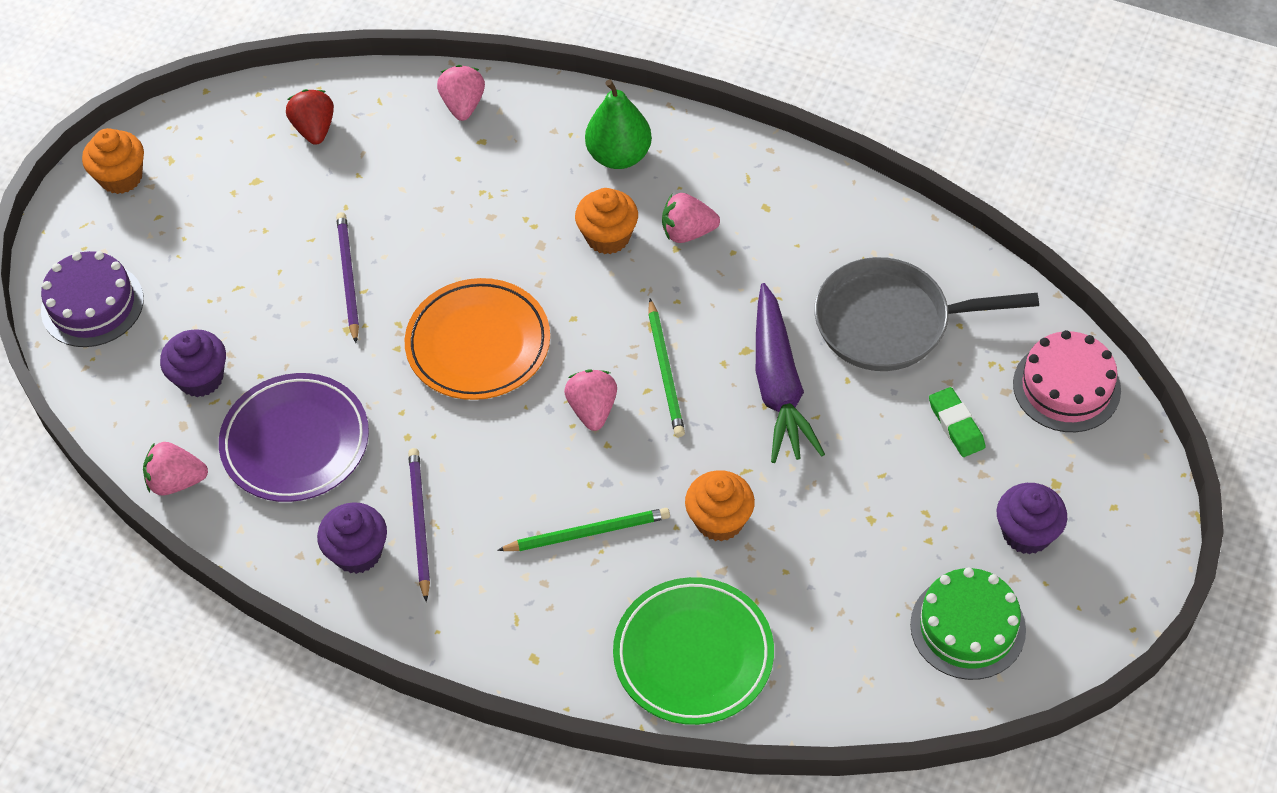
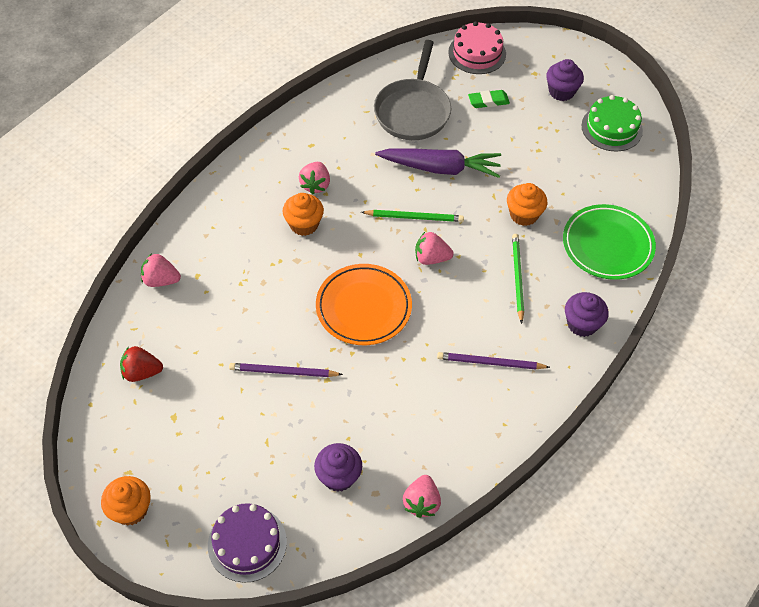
camera: 80 degrees left, 0 degrees up
purple plate [219,373,369,502] -> none
purple cupcake [317,502,387,574] -> purple cupcake moved to [565,292,609,337]
green pear [585,79,652,169] -> none

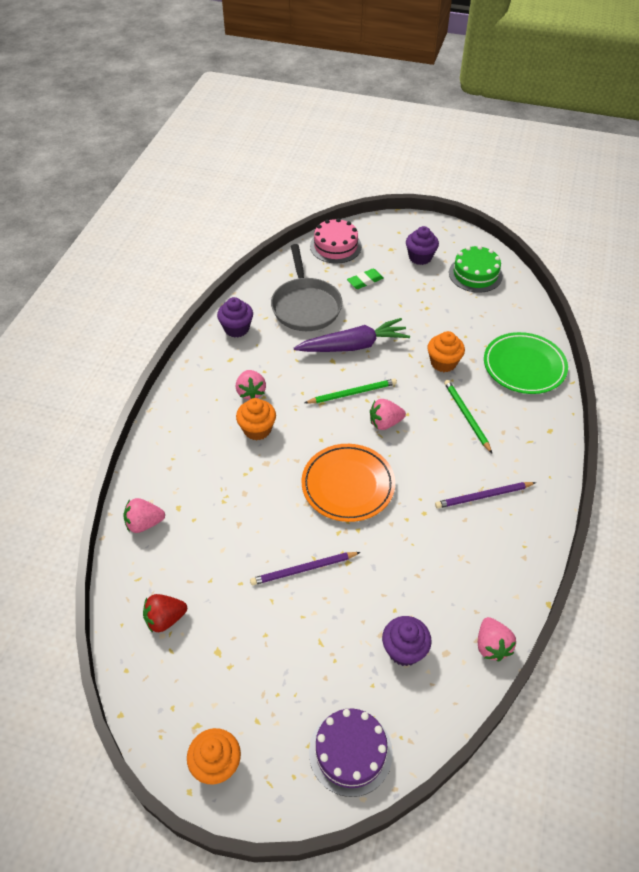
camera: 20 degrees left, 5 degrees down
purple cupcake [565,292,609,337] -> purple cupcake moved to [217,297,253,337]

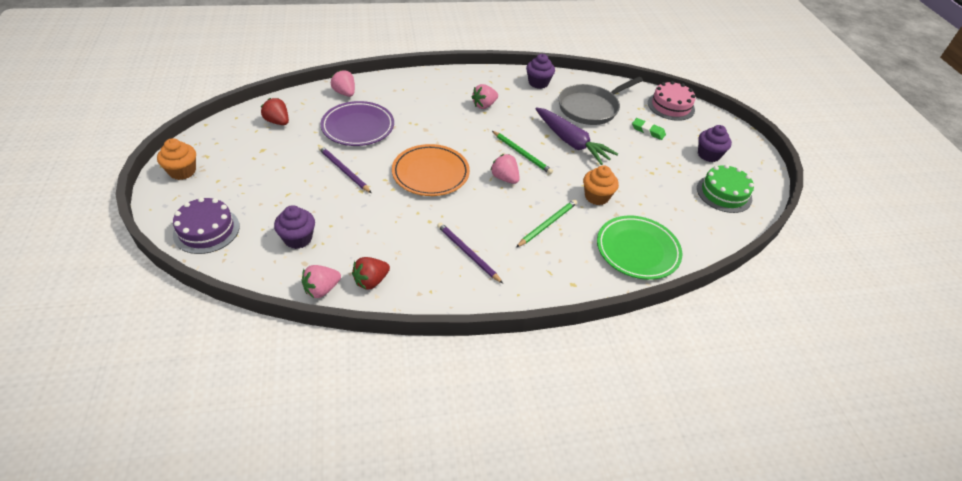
camera: 60 degrees right, 5 degrees down
orange cupcake [236,398,276,441] -> none
none -> purple plate [321,101,394,146]
none -> red strawberry [352,257,390,290]

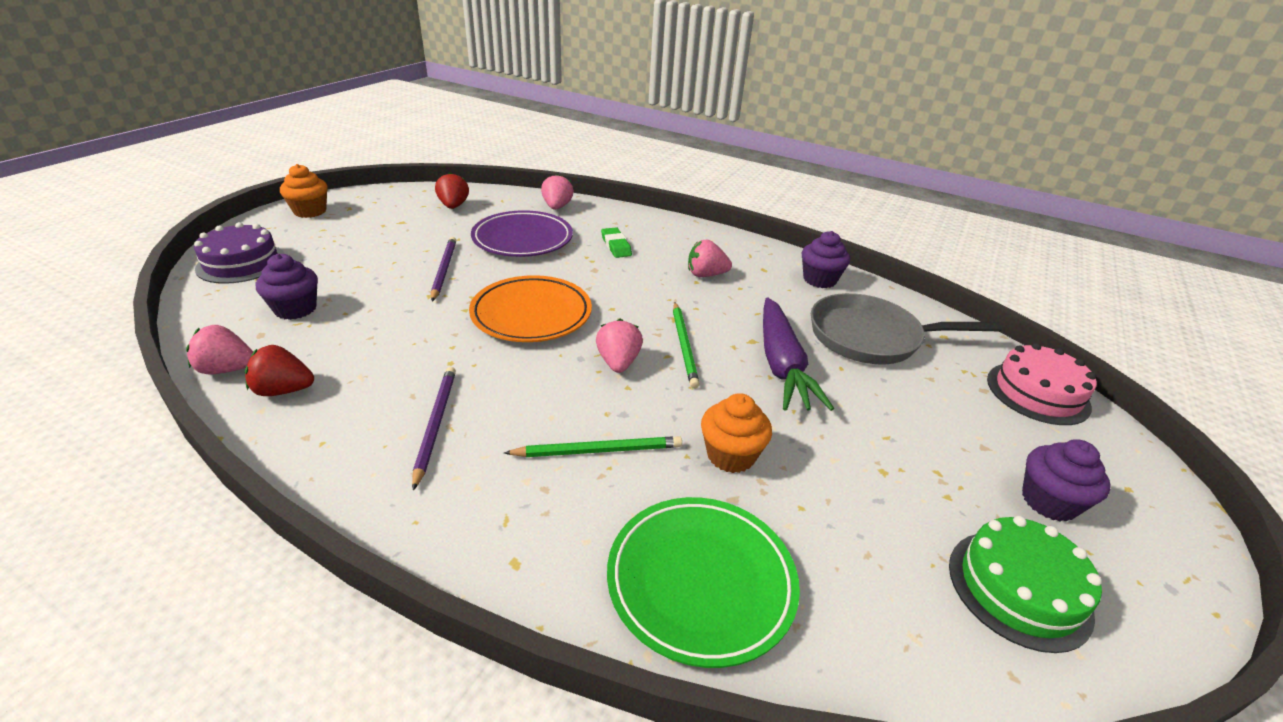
camera: 40 degrees right, 10 degrees down
green eraser [632,118,666,140] -> green eraser moved to [601,227,632,258]

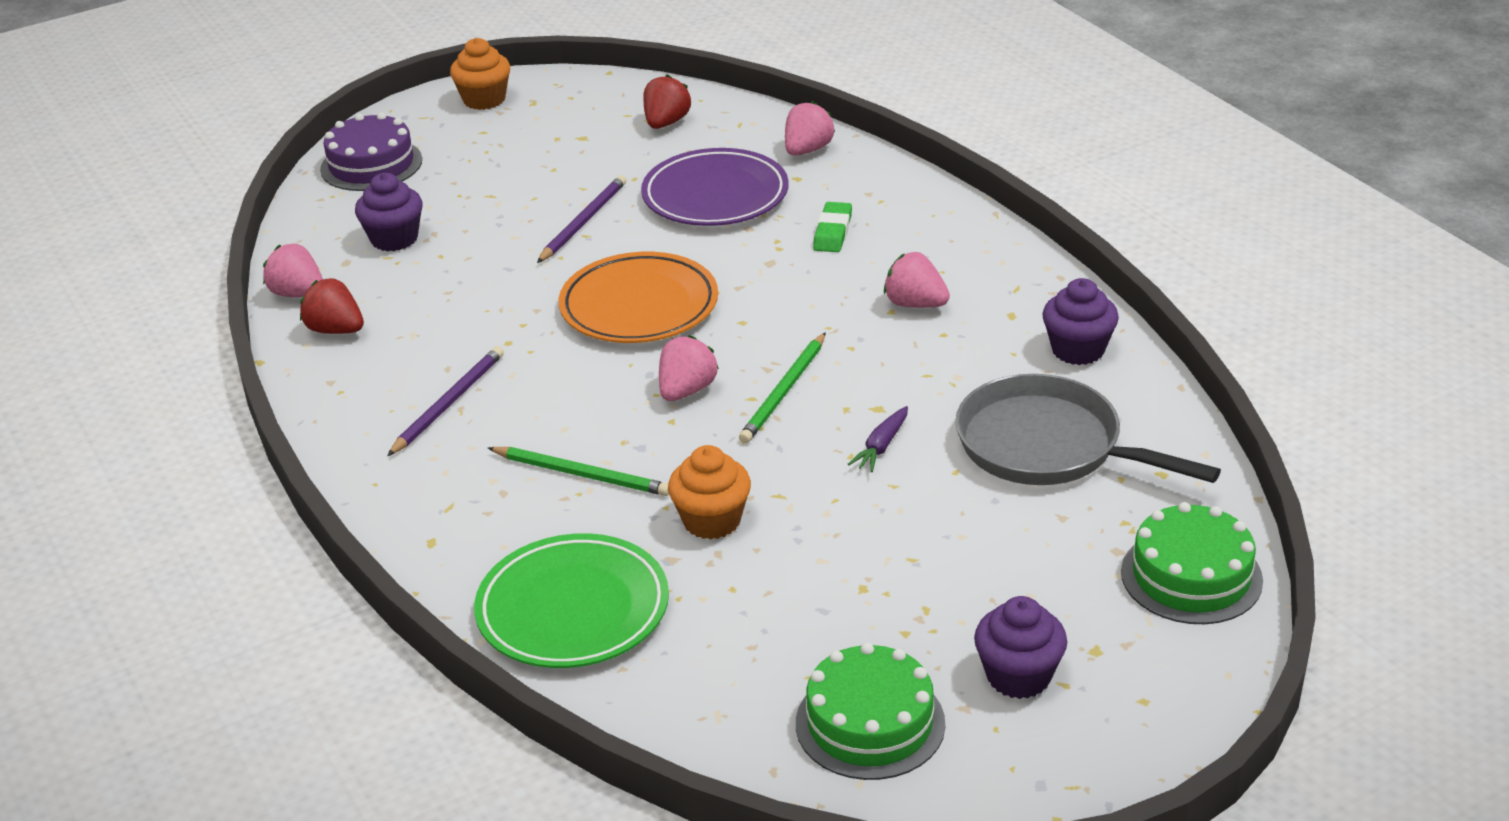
camera: 35 degrees right, 0 degrees up
purple carrot [763,297,834,411] -> purple carrot [847,406,908,472], size x0.44
pink cake [987,343,1096,425] -> green cake [1121,502,1263,624]

